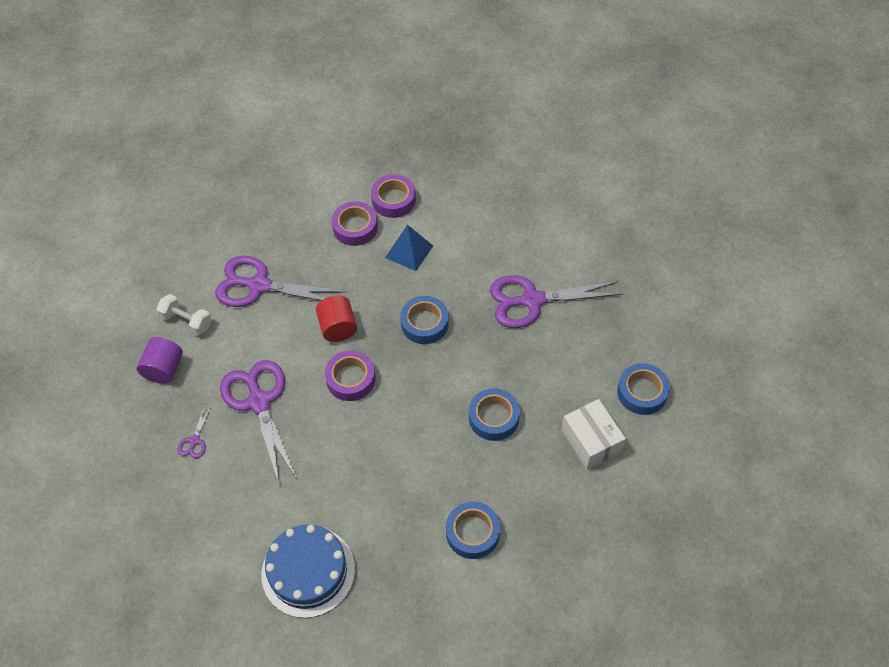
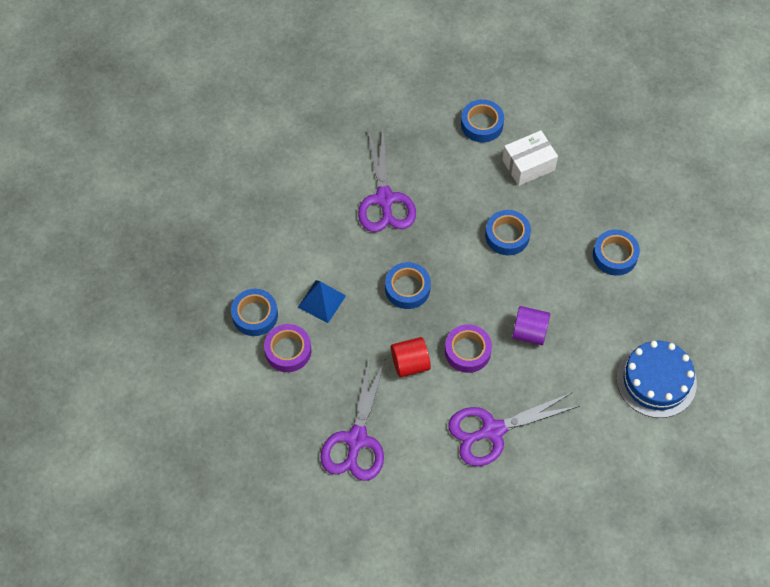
camera: 90 degrees left, 5 degrees up
purple cylinder [137,337,183,384] -> purple cylinder moved to [512,306,550,345]
white dumbbell [157,294,212,335] -> none
purple scissors [178,404,212,458] -> none
purple tape [371,174,416,218] -> blue tape [231,289,278,336]

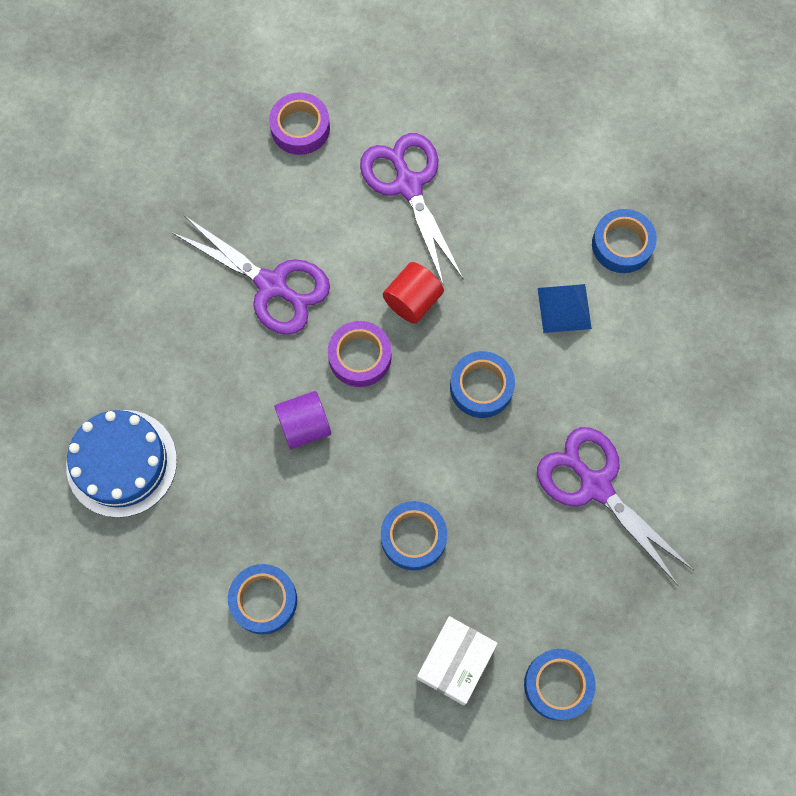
camera: 145 degrees right, 10 degrees up
purple tape [264,324,311,372] -> purple tape moved to [269,92,330,155]
purple scissors [448,392,580,466] -> purple scissors turned 90 degrees clockwise [171,215,330,335]

